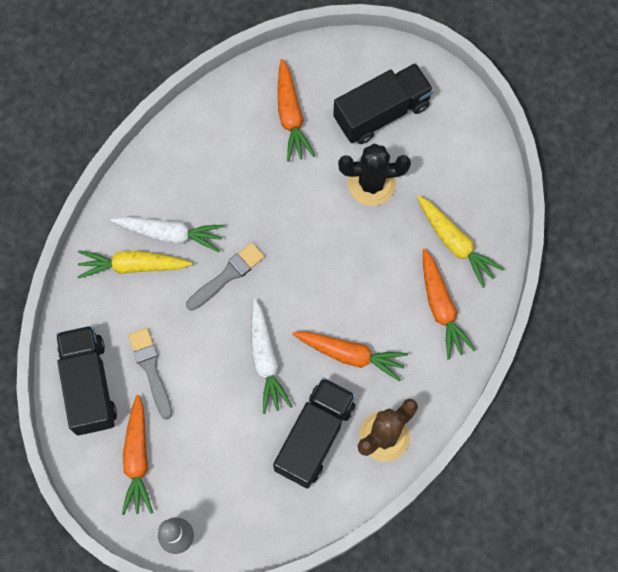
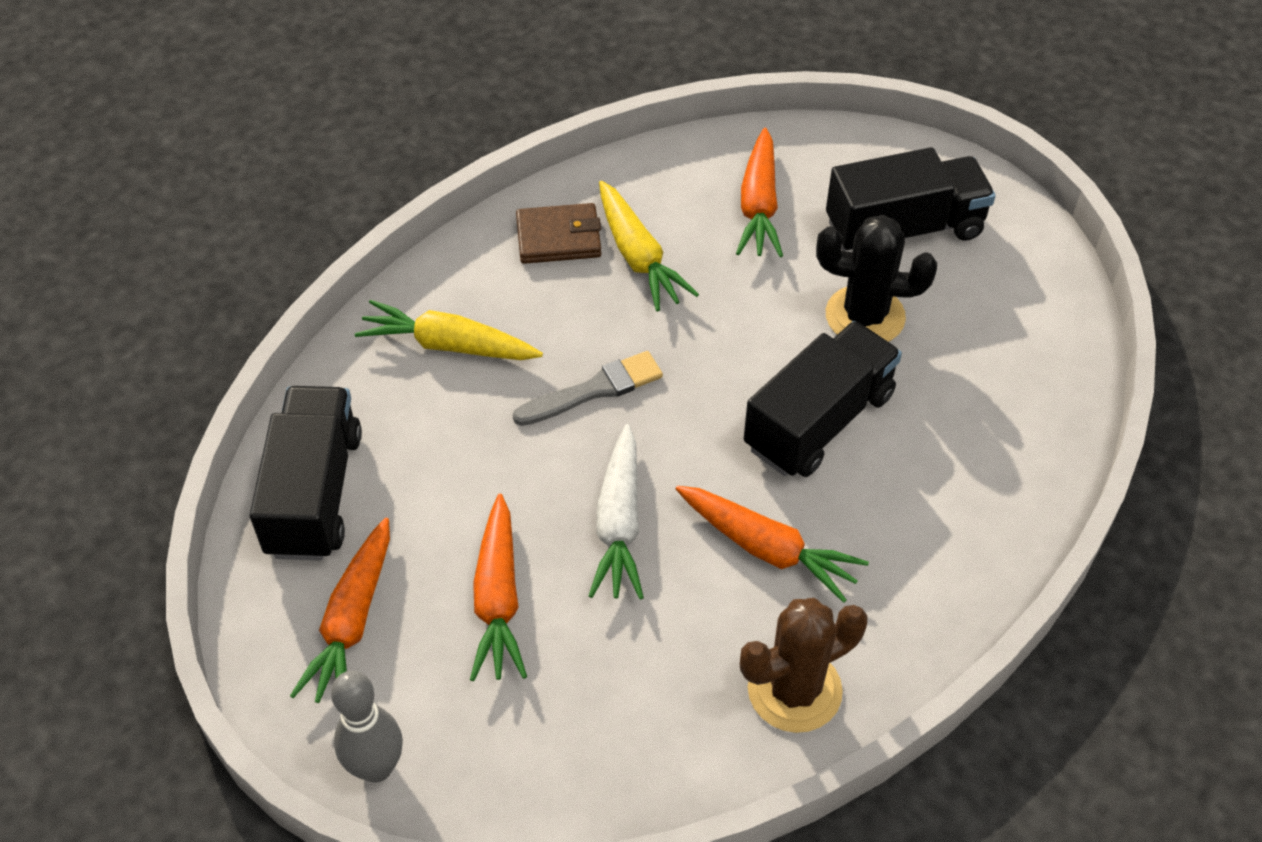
camera: 15 degrees right, 20 degrees down
white carrot [111,217,224,252] -> none
grey brush [128,328,172,420] -> none
black truck [273,377,356,489] -> black truck moved to [744,321,902,477]
yellow carrot [417,195,504,288] -> yellow carrot moved to [599,181,699,311]
orange carrot [423,249,476,359] -> orange carrot moved to [470,494,527,681]
none -> brown wallet [516,203,601,264]

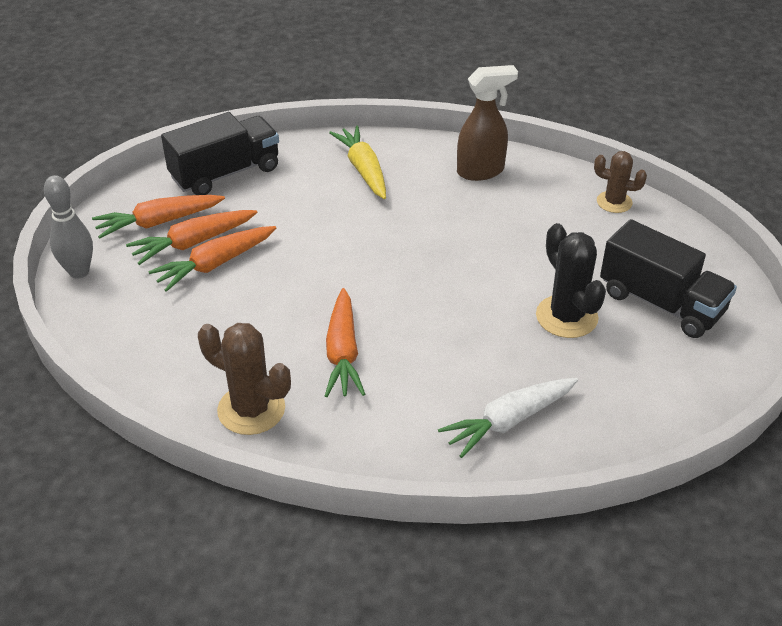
camera: 55 degrees right, 10 degrees down
grey brush [513,351,663,426] -> none
brown wallet [516,203,601,264] -> brown spray bottle [457,65,518,181]
white carrot [589,424,644,600] -> white carrot moved to [438,378,578,458]
yellow carrot [599,181,699,311] -> none
orange carrot [736,128,783,257] -> orange carrot moved to [126,210,257,265]
black truck [744,321,902,477] -> none
none -> brown cactus [594,151,647,213]

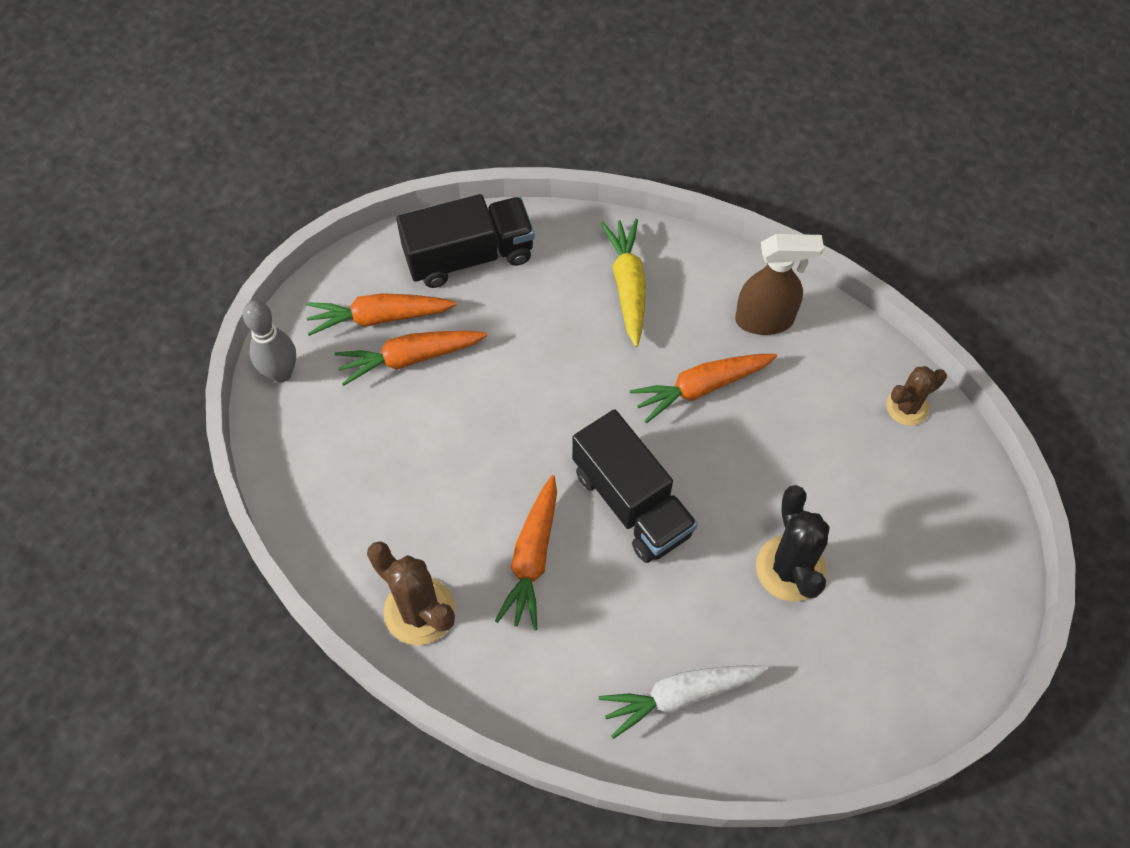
camera: 15 degrees right, 20 degrees up
orange carrot [148,226,276,292] -> orange carrot moved to [630,354,777,424]
brown cactus [594,151,647,213] -> brown cactus turned 60 degrees counterclockwise [886,366,947,426]
black truck [600,219,737,338] -> black truck moved to [572,409,698,563]

